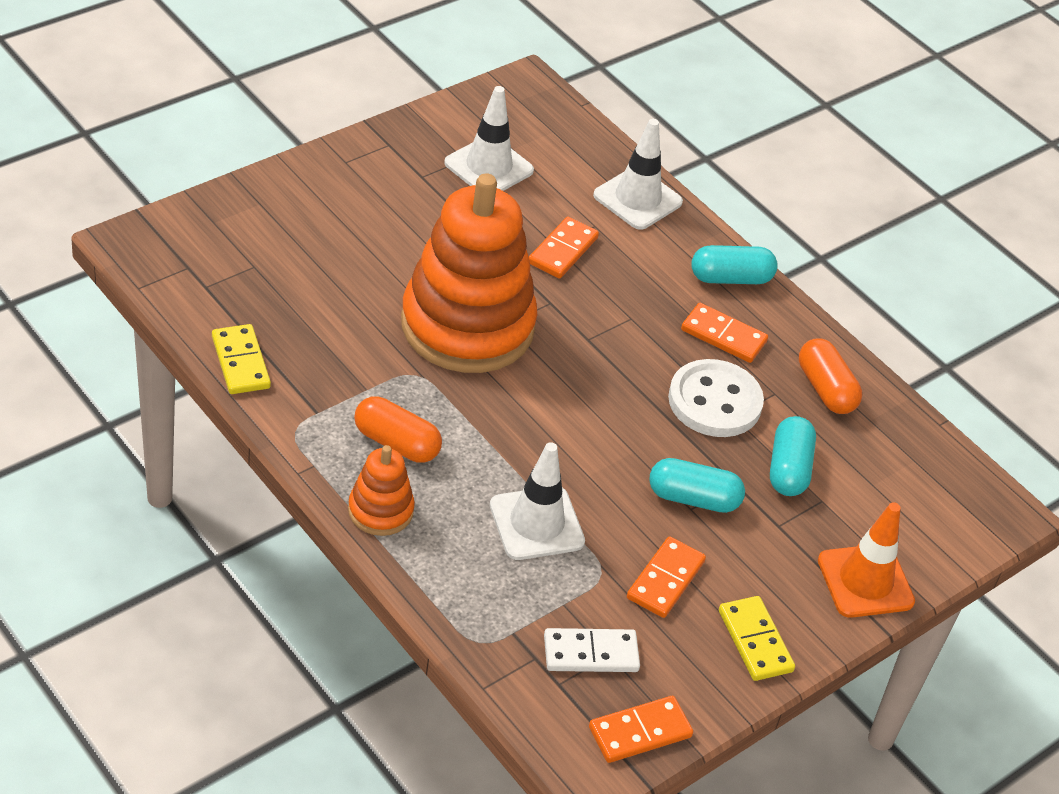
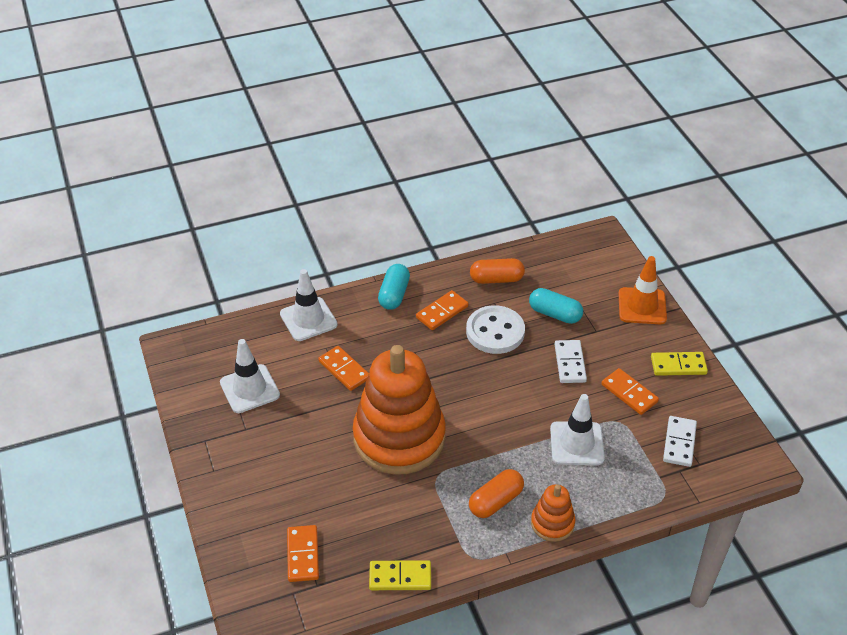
camera: 65 degrees left, 0 degrees up
orange domino [589,696,693,763] -> orange domino moved to [287,525,319,582]
turquoise capsule [649,458,745,513] -> white domino [554,340,587,383]

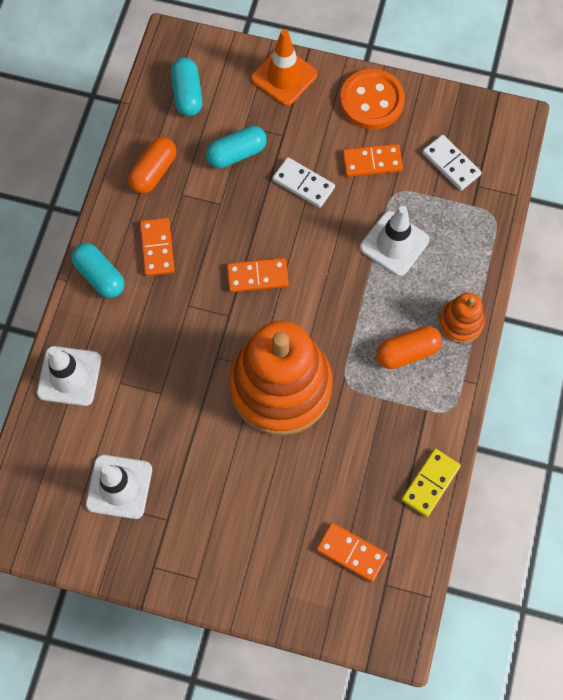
camera: 55 degrees left, 25 degrees up
orange domino [318,346,369,391] -> orange domino moved to [227,258,289,292]
white button [466,305,525,354] -> none
orange capsule [469,469,524,518] -> orange capsule turned 75 degrees clockwise [376,326,442,369]
yellow domino [651,352,708,376] -> orange button [340,69,405,129]
none -> turquoise capsule [171,57,203,116]

